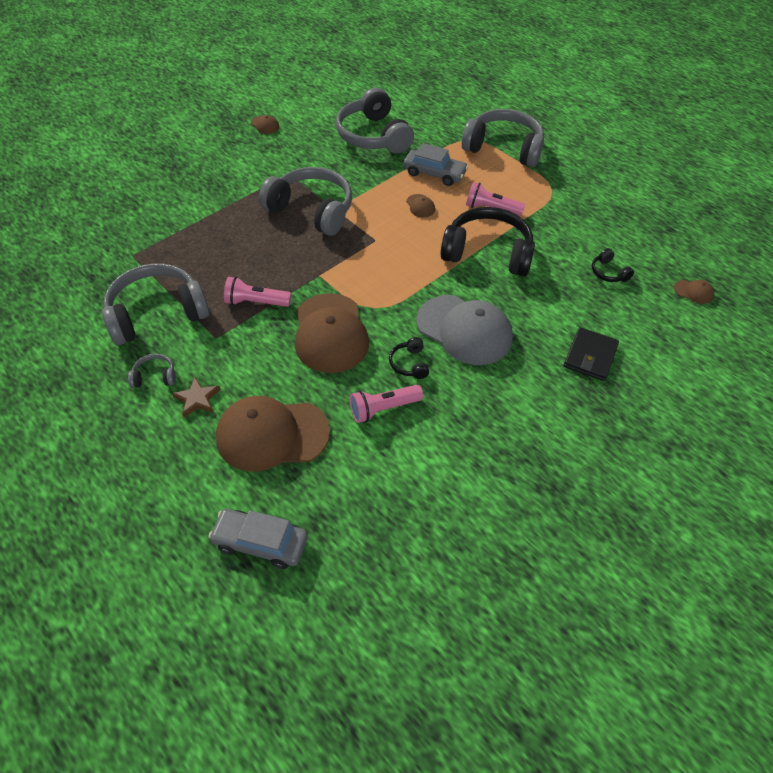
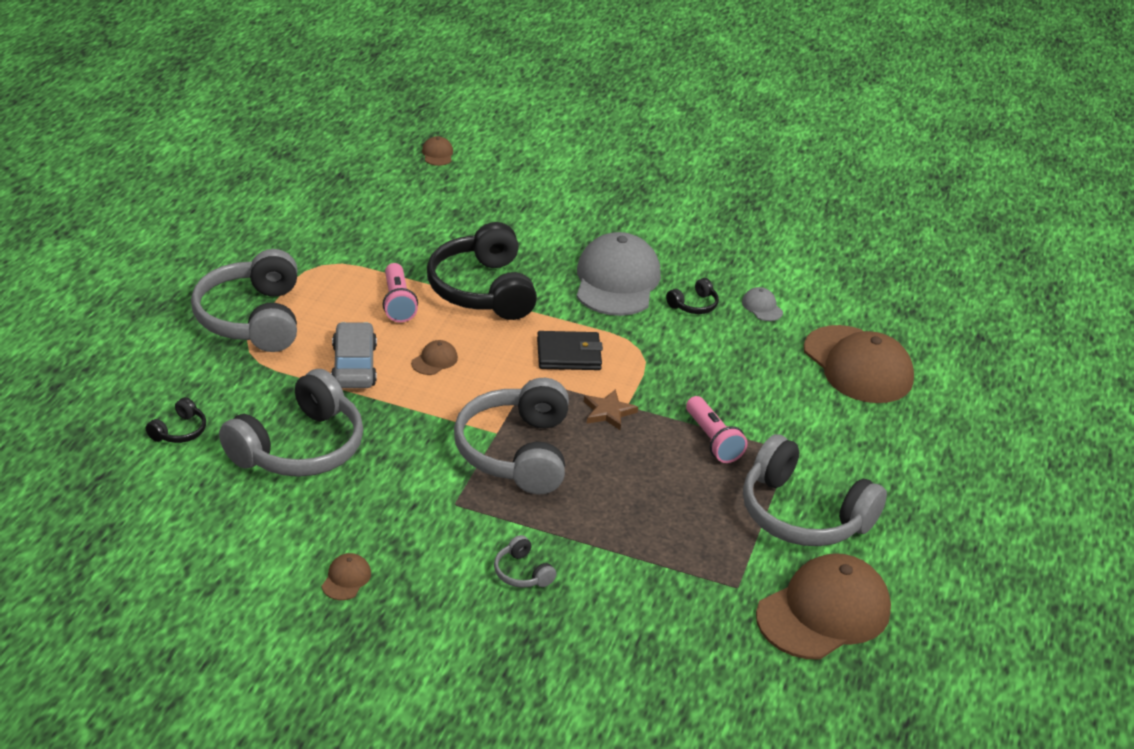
camera: 120 degrees left, 15 degrees down
grey headphones [128,354,176,388] -> grey headphones moved to [494,535,556,588]
brown star [172,377,221,418] -> brown star moved to [584,389,638,430]
grey car [208,509,308,569] -> none
brown cap [295,294,369,373] -> brown cap moved to [756,553,891,660]
pink flashlight [350,385,423,423] -> grey cap [742,287,783,321]
black wallet [564,327,619,381] -> black wallet moved to [537,331,603,370]
black headphones [592,248,634,282] -> black headphones moved to [146,397,206,443]

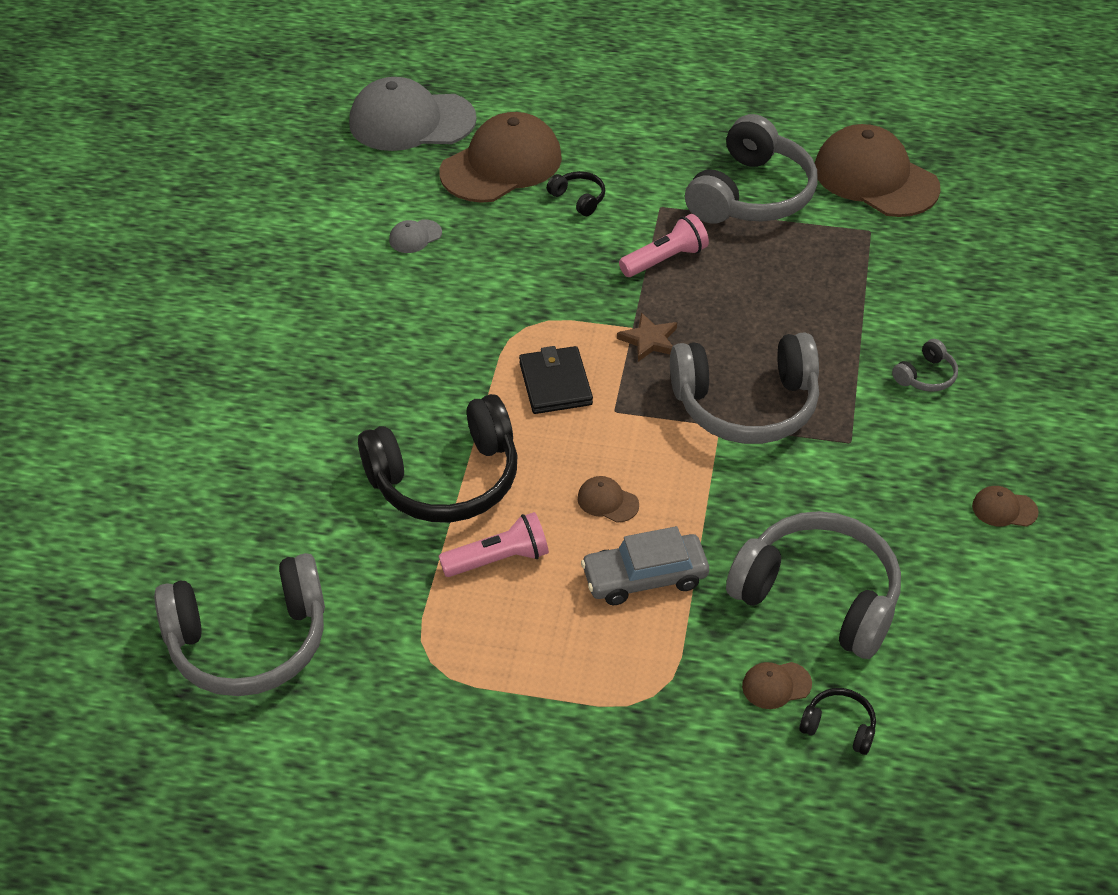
camera: 95 degrees left, 10 degrees up
grey headphones [191,249,297,352] -> grey headphones moved to [154,553,325,696]
brown cap [422,136,453,166] -> brown cap moved to [742,662,812,709]
grey cap [577,232,661,316] -> grey cap moved to [349,77,477,151]
black headphones [666,278,719,314] -> black headphones moved to [547,171,605,216]

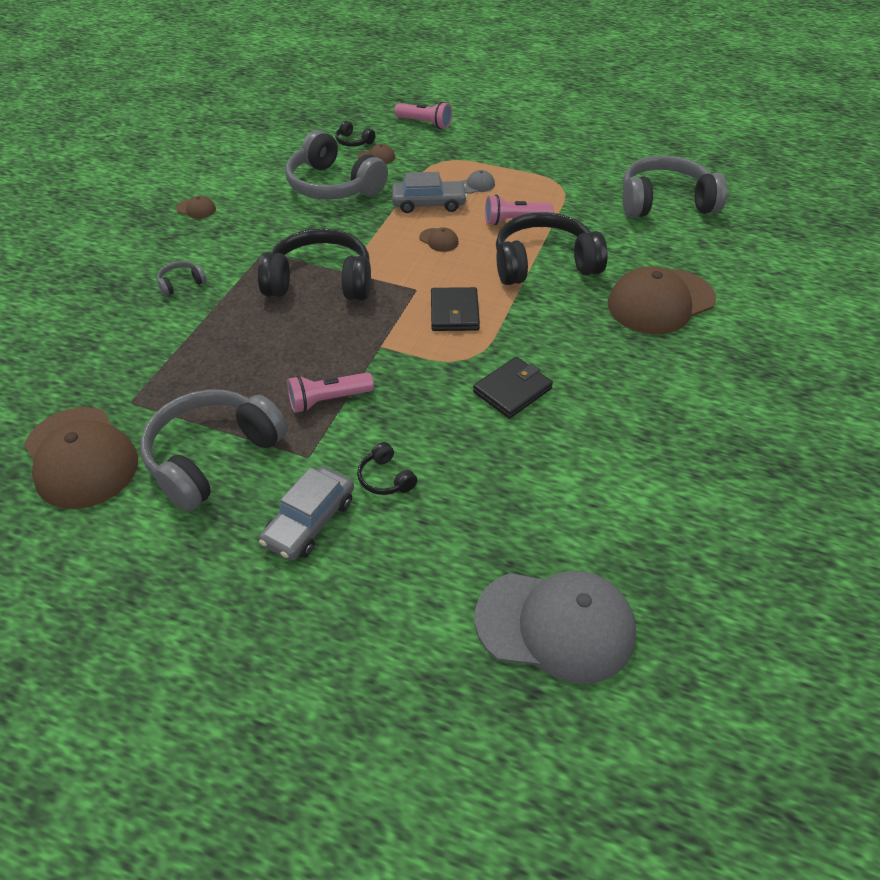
camera: 170 degrees left, 0 degrees up
grey cap [389,219,442,253] -> grey cap moved to [461,170,495,194]
brown cap [439,112,562,203] -> brown cap moved to [608,266,716,335]
brown star [617,312,677,362] -> none
grey headphones [670,332,819,444] -> black headphones [257,228,371,301]
none -> grey car [259,466,354,561]
none -> pink flashlight [394,102,452,129]
none -> black wallet [473,357,553,419]

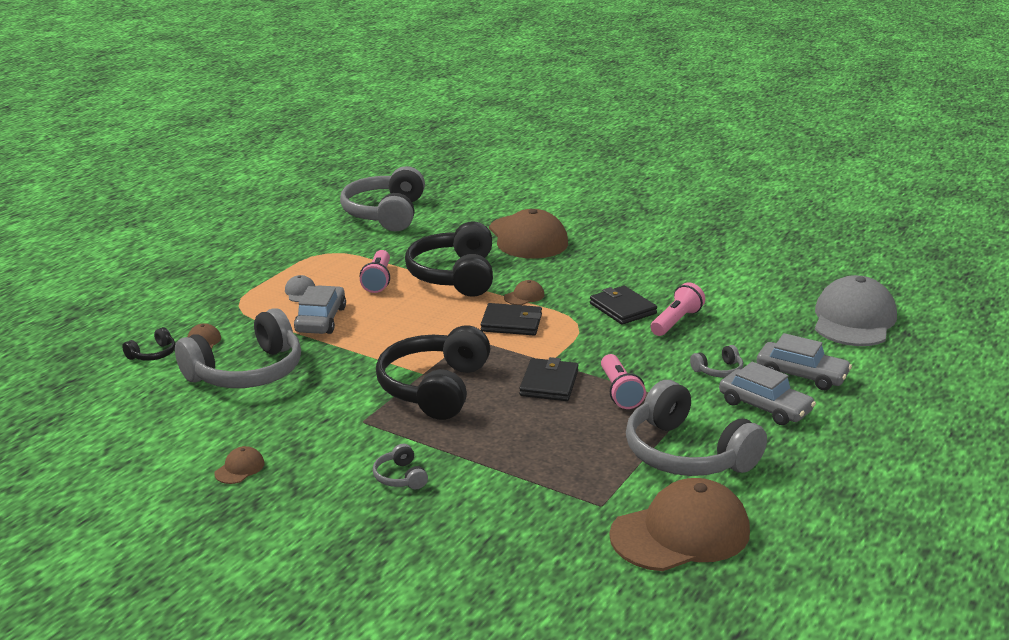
camera: 80 degrees left, 20 degrees down
black headphones [357,442,417,495] -> grey headphones [690,345,743,377]
pink flashlight [394,102,452,129] -> pink flashlight moved to [651,282,705,336]
brown cap [419,227,459,252] -> brown cap moved to [504,280,544,305]
none -> black wallet [519,357,578,401]
none -> grey car [756,333,852,390]

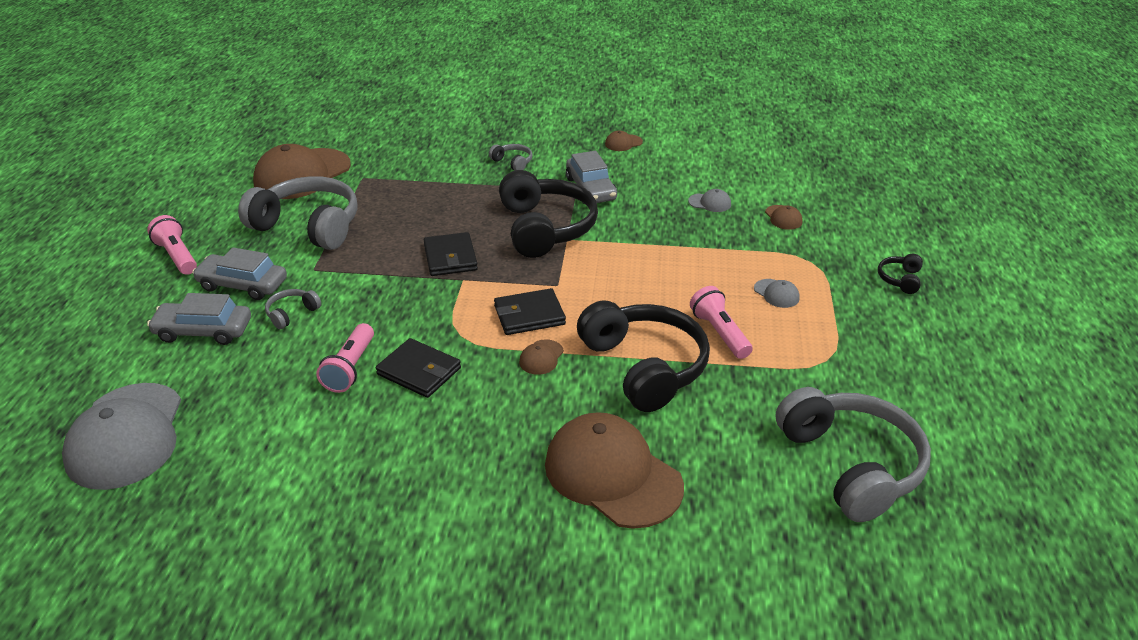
camera: 155 degrees right, 10 degrees up
black headphones [122,327,176,361] -> black headphones moved to [878,254,923,294]
grey headphones [175,308,301,388] -> grey cap [688,189,731,212]
brown cap [214,446,264,484] -> brown cap turned 60 degrees clockwise [605,131,643,151]
grey car [294,285,346,334] -> grey car moved to [566,151,617,204]
pink flashlight [601,354,646,409] -> pink flashlight moved to [147,215,197,275]

